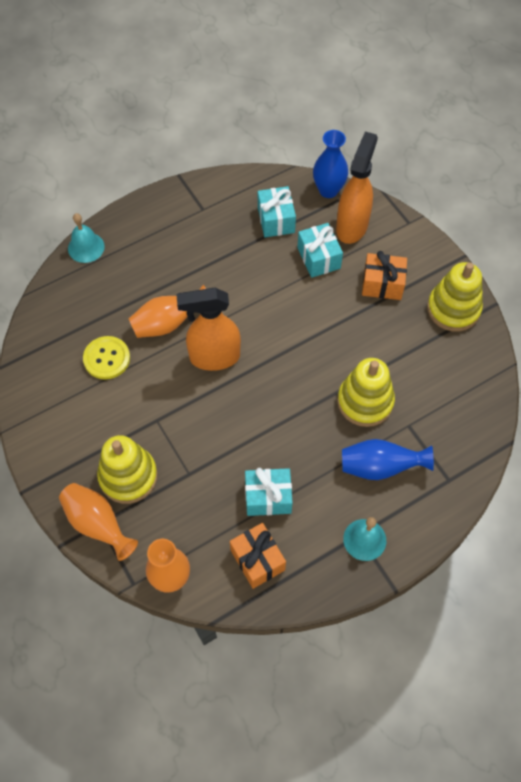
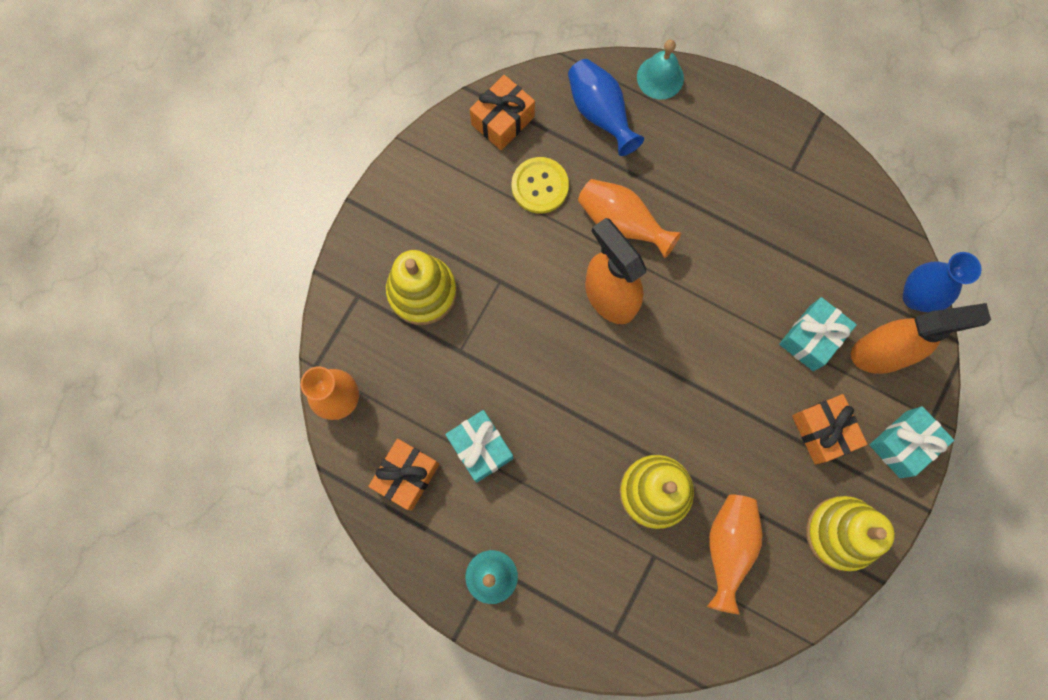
camera: 60 degrees right, 15 degrees up
orange vase [59,483,138,561] -> orange vase moved to [707,494,762,614]
turquoise gift [258,186,296,237] -> turquoise gift moved to [870,406,954,478]
blue vase [342,439,434,480] -> blue vase moved to [568,59,644,156]
none -> orange gift [470,75,535,150]

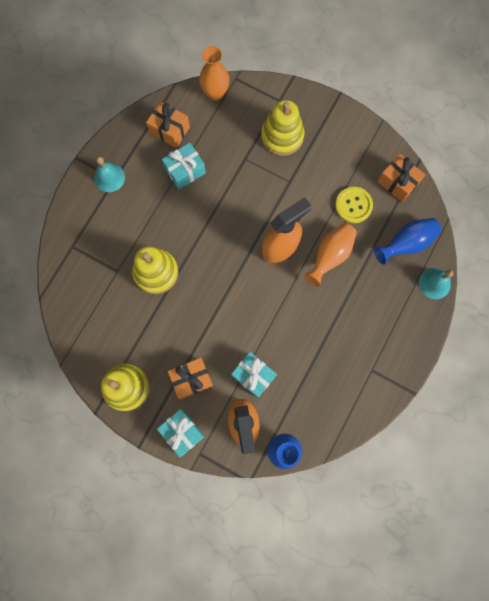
camera: 90 degrees right, 0 degrees up
orange vase [707,494,762,614] -> none

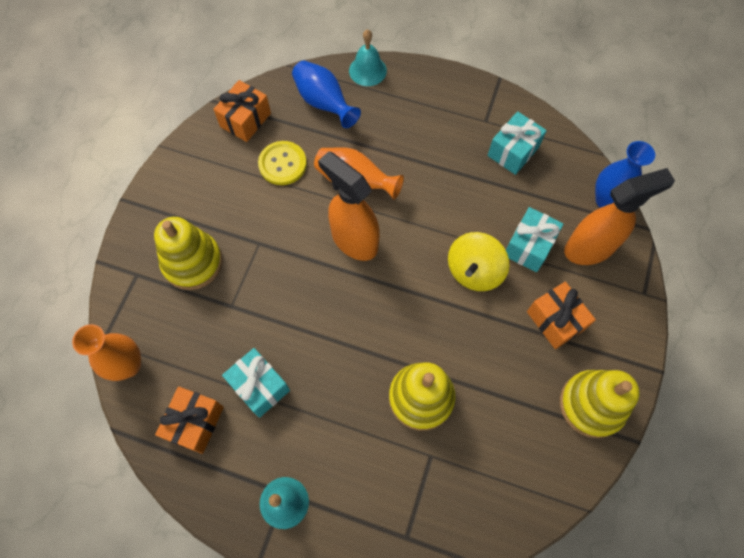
camera: 100 degrees left, 10 degrees down
turquoise gift [157,409,205,457] -> turquoise gift moved to [488,111,547,175]
none -> yellow spinning top [448,232,509,291]

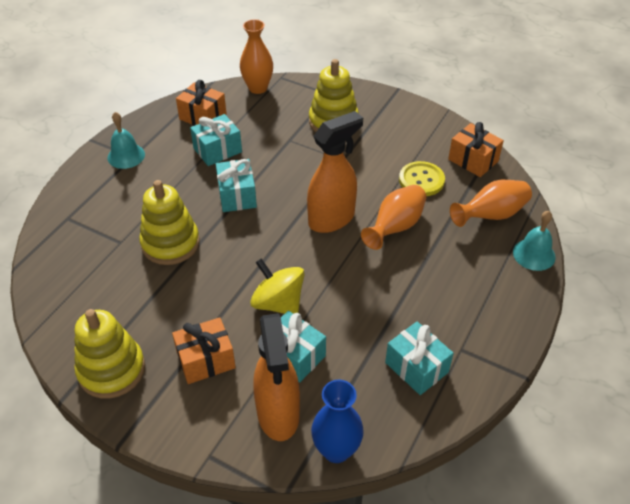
camera: 100 degrees right, 20 degrees down
blue vase [292,61,361,128] -> orange vase [450,180,532,227]
none -> turquoise gift [216,159,257,212]

